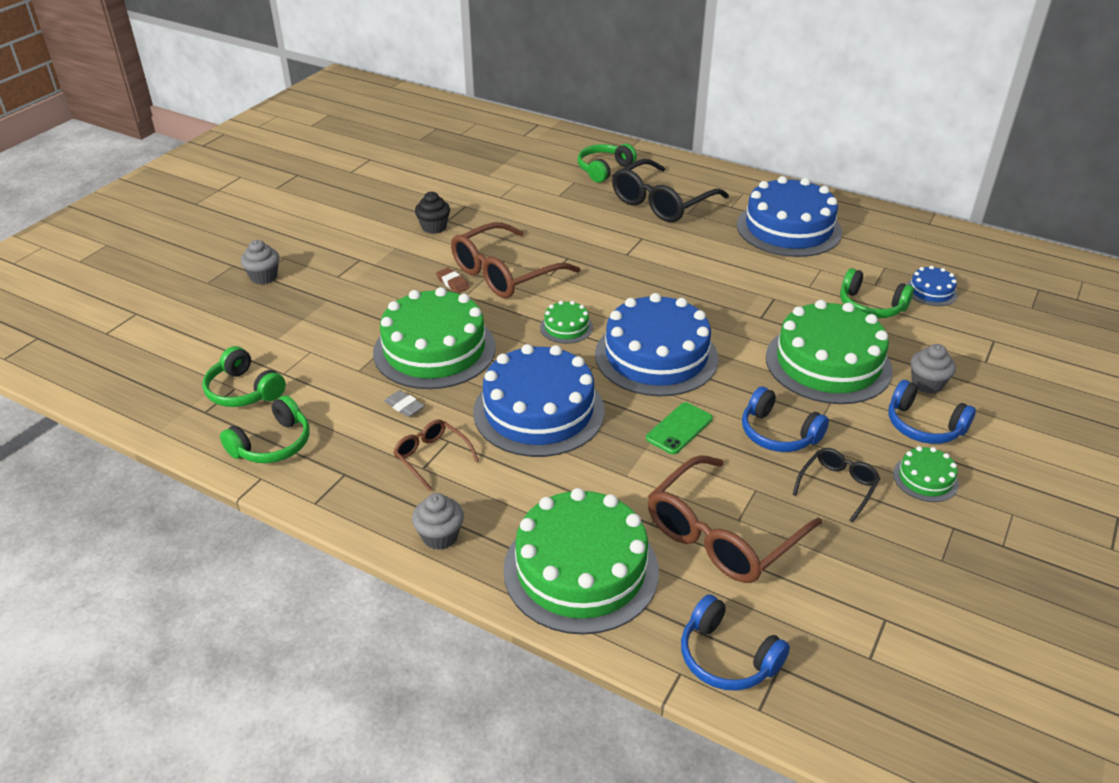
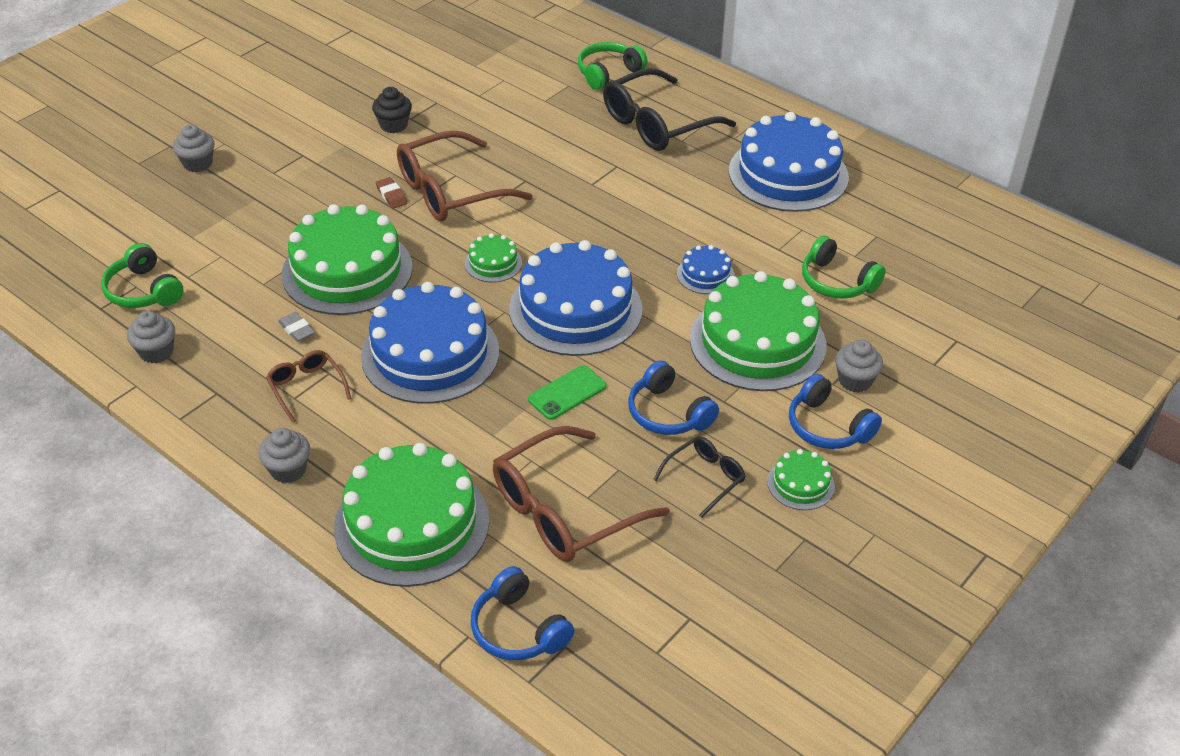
camera: 10 degrees right, 5 degrees up
green headphones [220,395,310,463] -> grey cupcake [127,311,175,363]
blue cake [906,266,958,306] -> blue cake moved to [677,245,735,294]

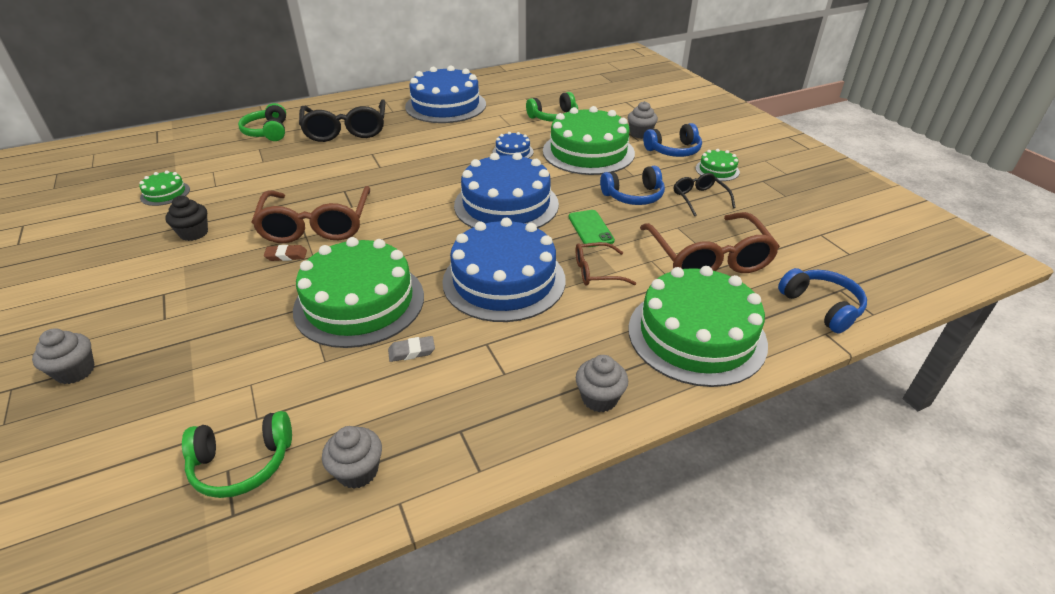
camera: 65 degrees left, 5 degrees down
brown glasses [266,350,352,423] -> brown glasses moved to [576,242,636,286]
green cake [465,233,522,282] -> green cake moved to [139,171,190,206]
blue headphones [471,566,574,660] -> blue headphones turned 105 degrees counterclockwise [778,268,867,333]

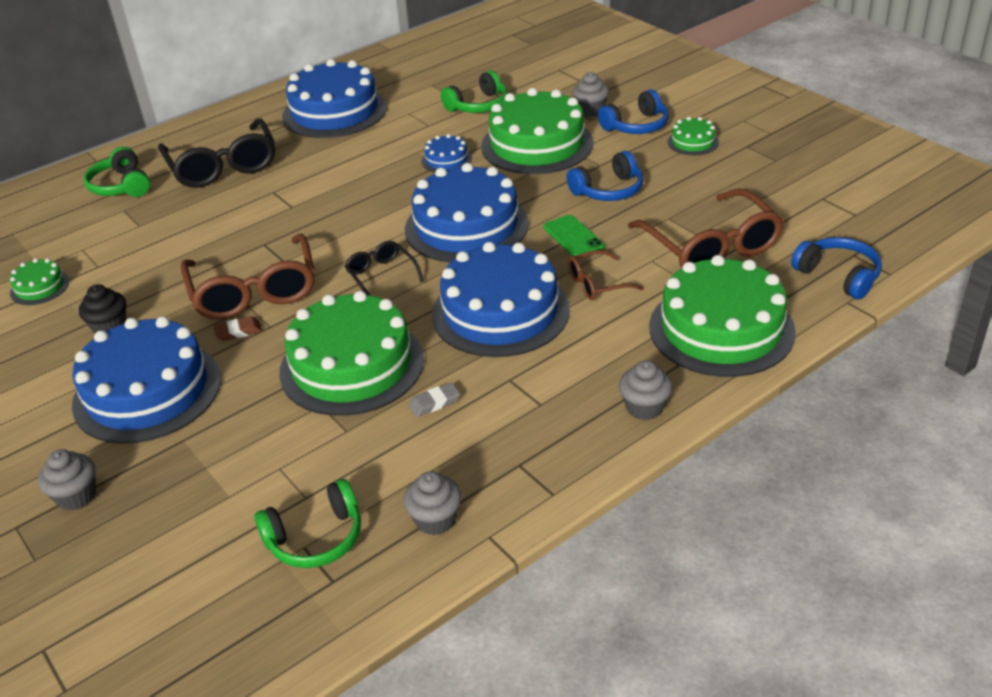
camera: 10 degrees left, 0 degrees up
black glasses [674,173,735,216] -> black glasses moved to [345,241,424,295]
none -> blue cake [72,316,221,444]

